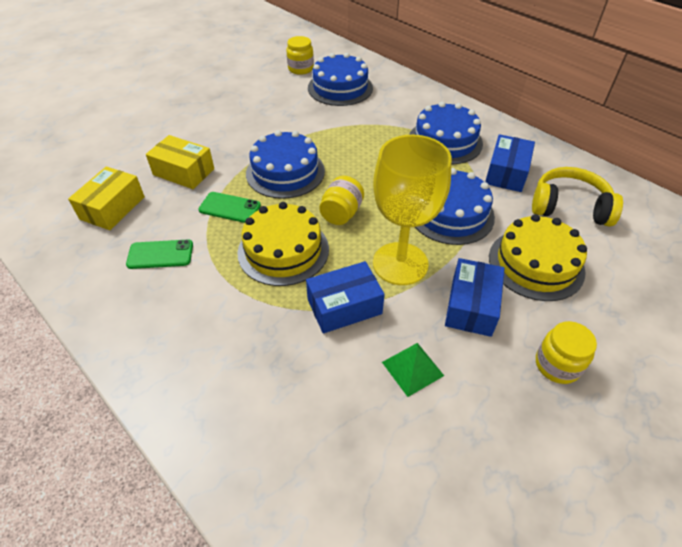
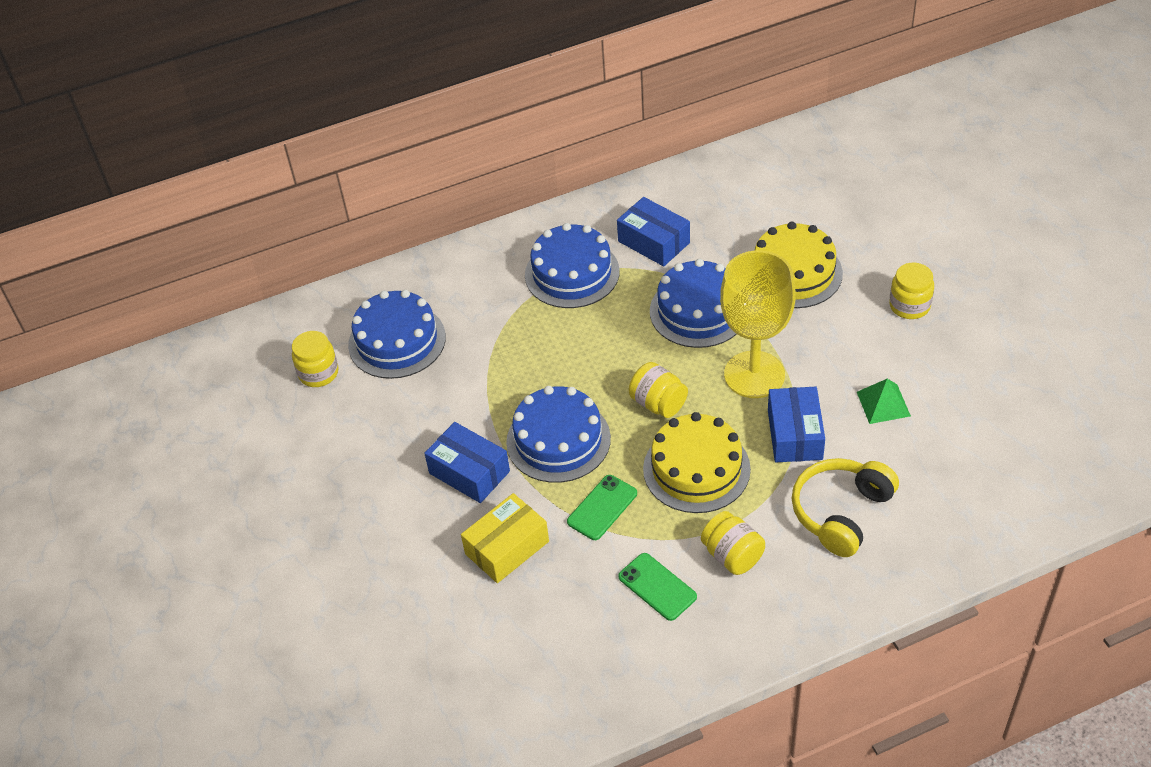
camera: 65 degrees left, 0 degrees up
yellow box [68,167,145,230] -> none
green phone [126,239,193,269] -> green phone turned 60 degrees counterclockwise [618,553,697,621]
blue box [445,258,505,337] -> blue box moved to [424,422,510,503]
yellow headphones [532,167,623,227] -> yellow headphones moved to [792,458,899,557]
none -> yellow jar [701,511,765,575]

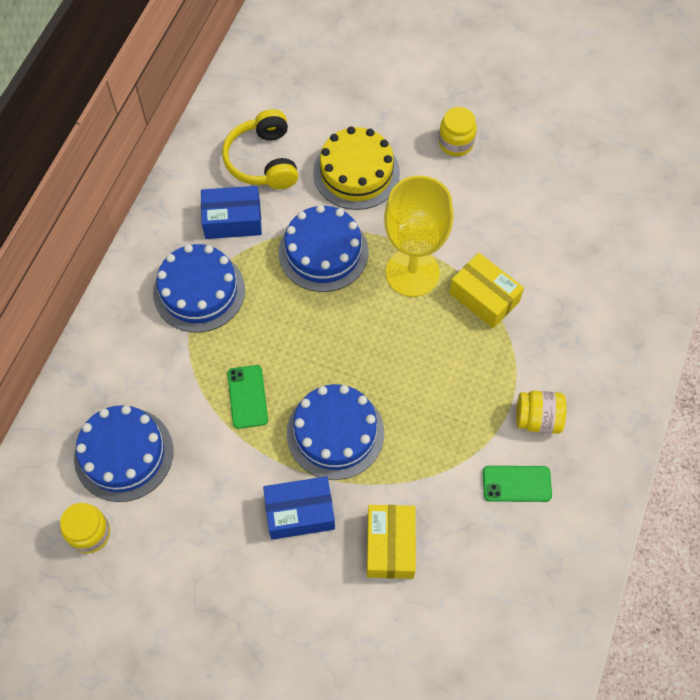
camera: 50 degrees left, 15 degrees up
green phone [567,475,637,540] -> green phone moved to [227,365,268,429]
yellow jar [629,362,688,418] -> none
yellow cake [643,412,751,513] -> none
blue box [768,387,825,462] -> yellow box [449,253,524,328]
yellow headphones [792,458,899,557] -> yellow headphones moved to [222,109,298,189]
green pyramid [857,379,911,424] -> none

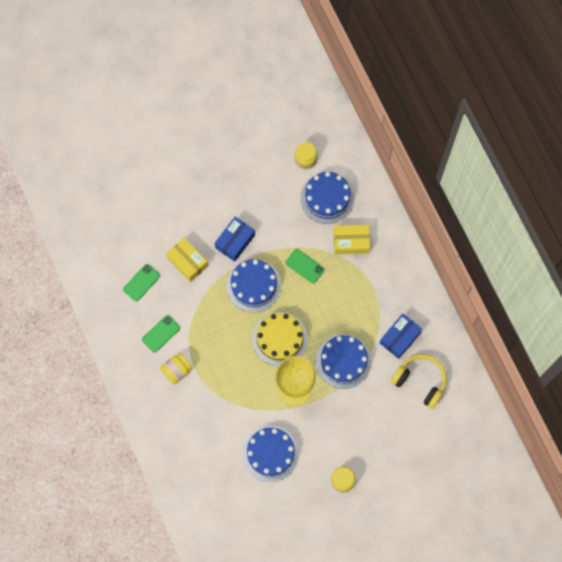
camera: 135 degrees right, 10 degrees up
blue cake [153,244,245,333] -> blue cake moved to [242,425,299,482]
yellow cake [313,126,400,210] -> yellow cake moved to [252,312,308,366]
yellow box [449,253,524,328] -> yellow box moved to [334,225,370,254]
none -> green phone [123,264,160,301]

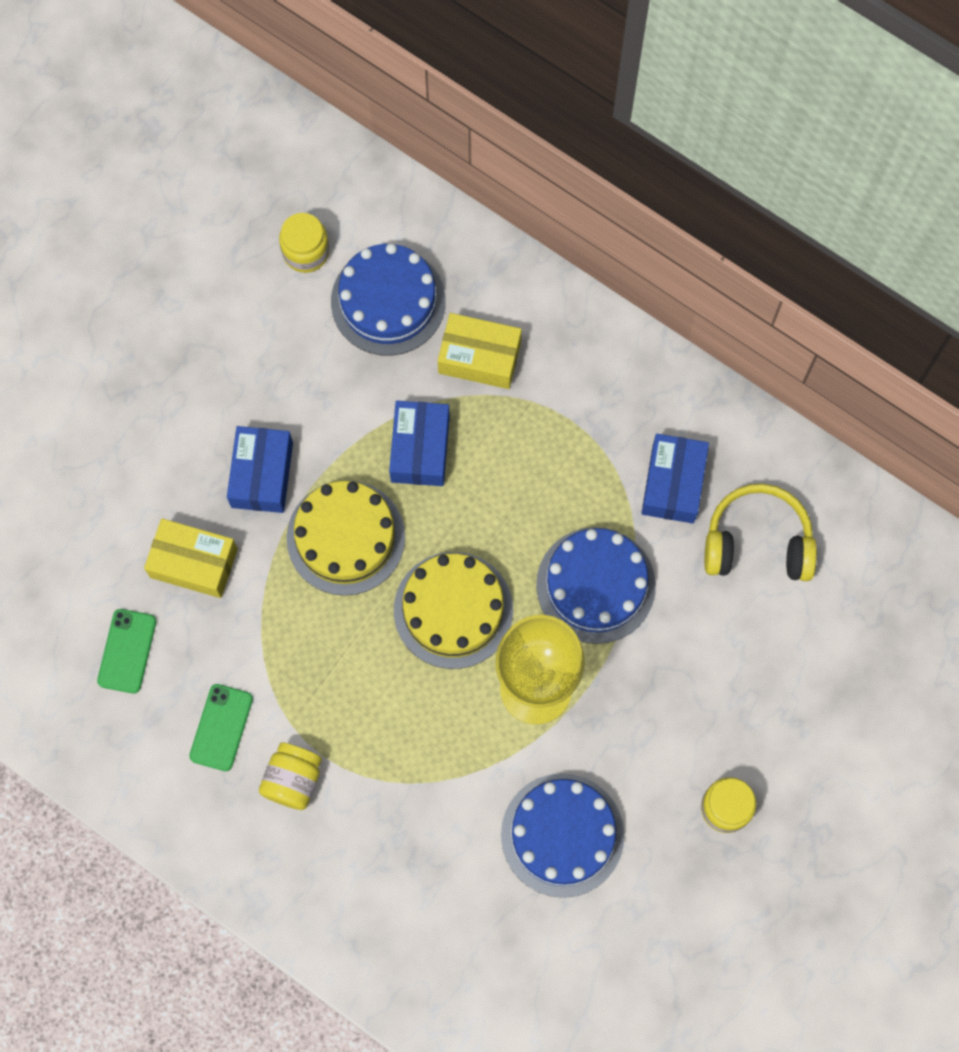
camera: 30 degrees left, 0 degrees up
blue cake [227,259,281,312] -> yellow cake [287,480,405,596]
green phone [286,249,324,284] -> blue box [389,401,450,486]
yellow box [334,225,370,254] -> yellow box turned 45 degrees clockwise [438,313,522,389]

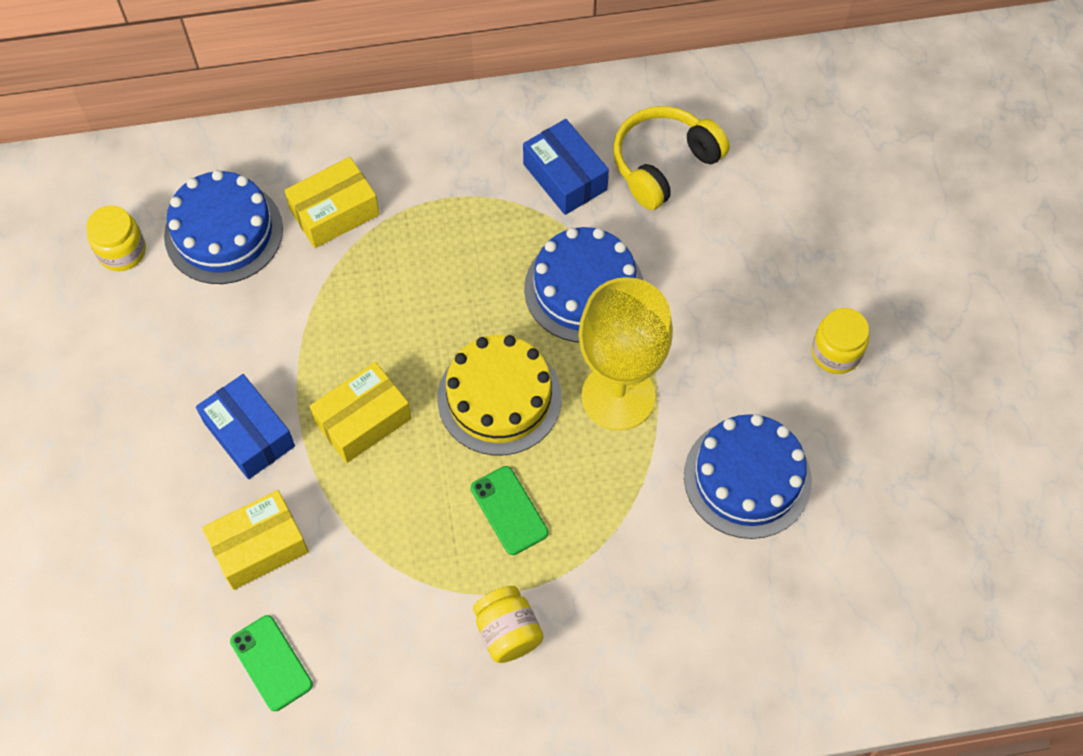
camera: 45 degrees left, 10 degrees down
green phone [189,684,253,771] -> green phone moved to [471,466,548,555]
yellow cake [287,480,405,596] -> yellow box [310,362,411,463]
blue box [389,401,450,486] -> none

